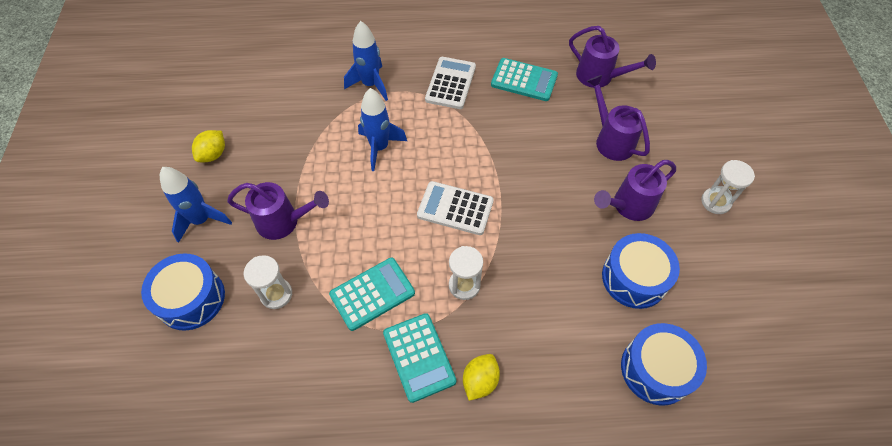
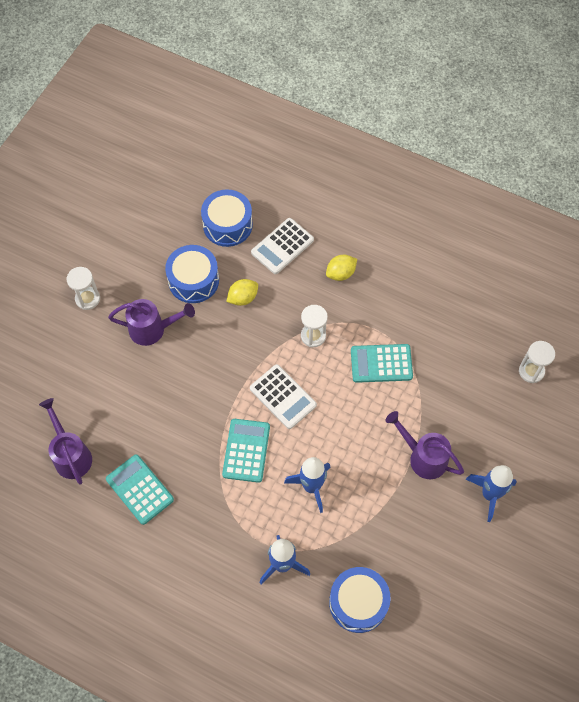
camera: 150 degrees left, 5 degrees up
blue drum [141,253,225,331] -> blue drum moved to [329,567,391,633]
yellow lemon [192,130,225,162] -> yellow lemon moved to [226,279,258,306]
white hourglass [244,255,292,309] -> white hourglass moved to [519,341,555,383]
turquoise calculator [383,313,457,403] -> turquoise calculator moved to [222,419,270,483]
white calculator [425,57,476,109] -> white calculator moved to [251,218,314,274]
purple watering can [587,75,650,161] -> none

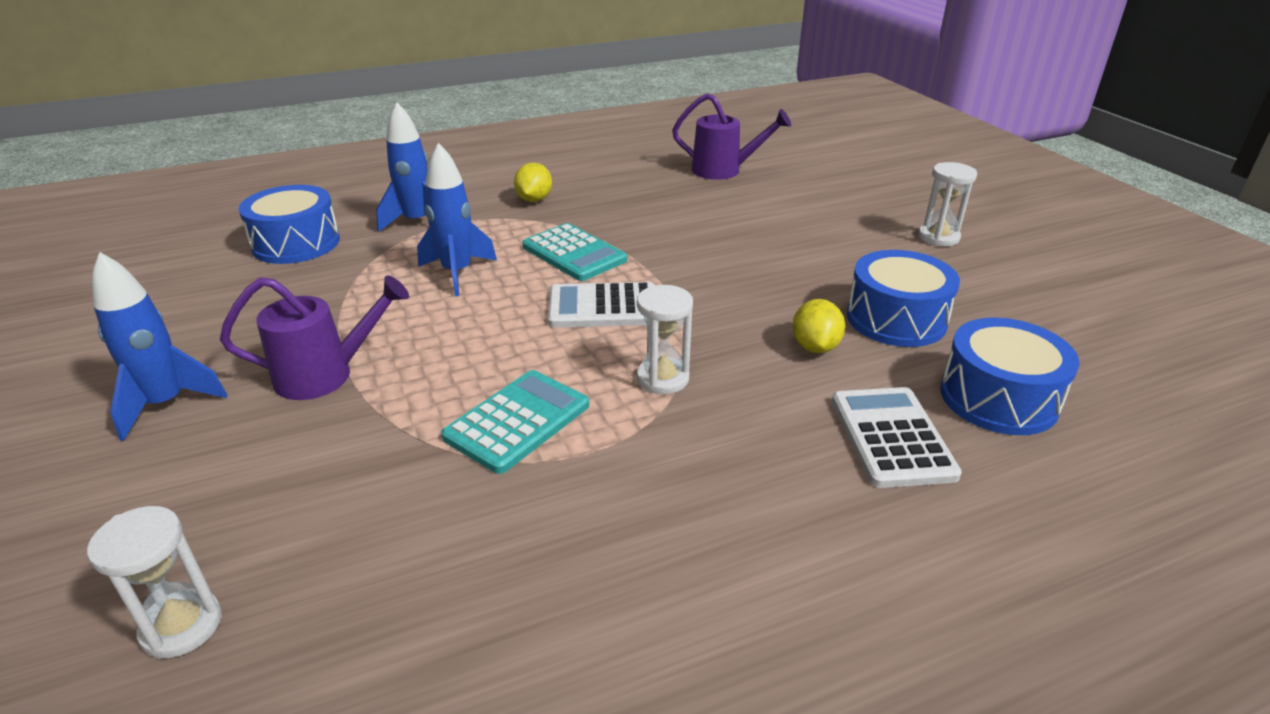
camera: 130 degrees right, 30 degrees down
turquoise calculator [106,454,174,525] -> none
purple watering can [108,299,195,346] -> none
yellow lemon [326,255,357,281] -> yellow lemon moved to [514,163,552,202]

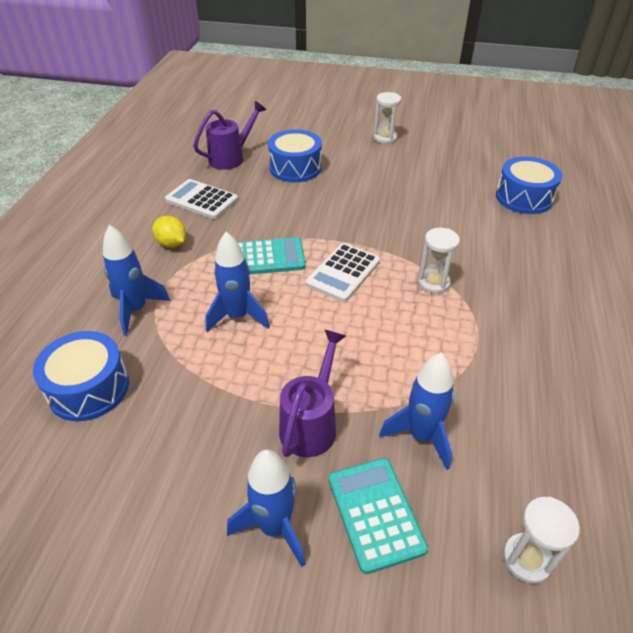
camera: 55 degrees left, 10 degrees up
turquoise calculator [441,370,589,474] -> turquoise calculator moved to [329,458,428,574]
yellow lemon [792,299,845,353] -> none
white calculator [832,387,962,488] -> white calculator moved to [165,179,238,219]
blue drum [847,250,960,347] -> blue drum moved to [268,129,322,182]
none -> blue rocket [379,353,455,470]

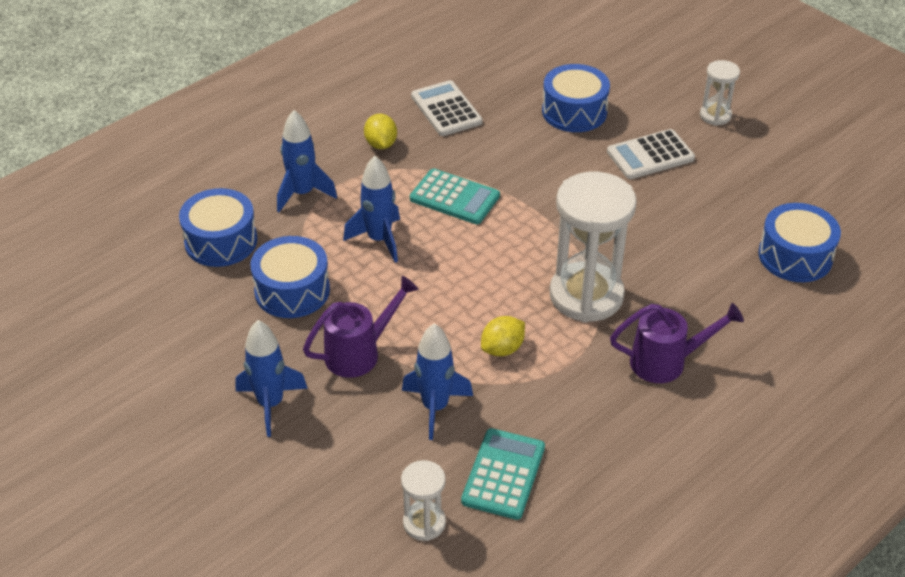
camera: 35 degrees right, 0 degrees up
purple watering can [193,101,266,170] -> purple watering can moved to [610,303,744,383]
white calculator [306,243,380,302] -> white calculator moved to [607,129,695,179]
turquoise calculator [329,458,428,574] -> turquoise calculator moved to [461,428,545,520]
white hourglass [418,228,460,294] -> white hourglass [549,172,637,322], size x2.03
none -> blue drum [250,236,330,318]
none -> yellow lemon [481,316,525,356]

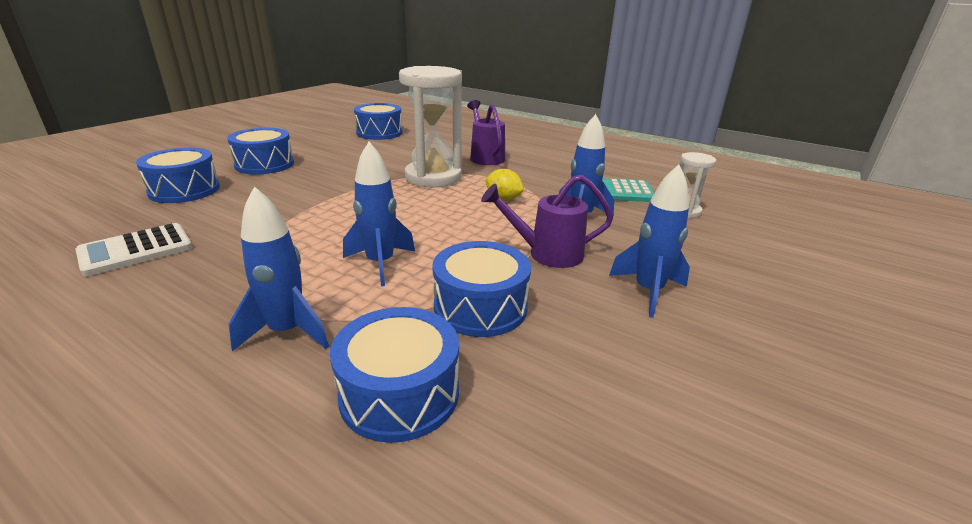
camera: 105 degrees left, 15 degrees down
purple watering can [303,276,419,378] -> purple watering can turned 45 degrees counterclockwise [481,174,613,268]
yellow lemon [364,114,397,149] -> none
turquoise calculator [410,169,500,224] -> none
white calculator [607,129,695,179] -> blue drum [227,128,294,175]
white hourglass [700,60,740,126] -> none

